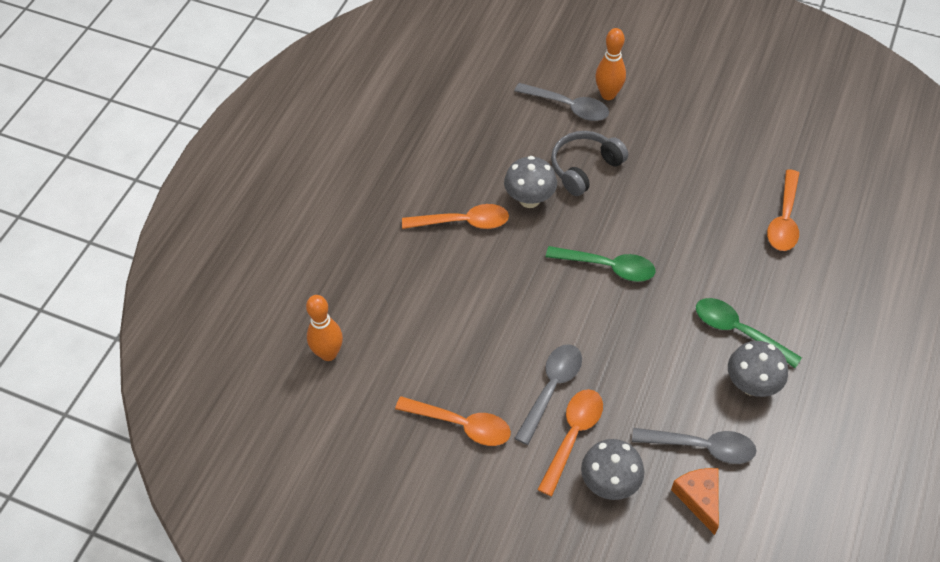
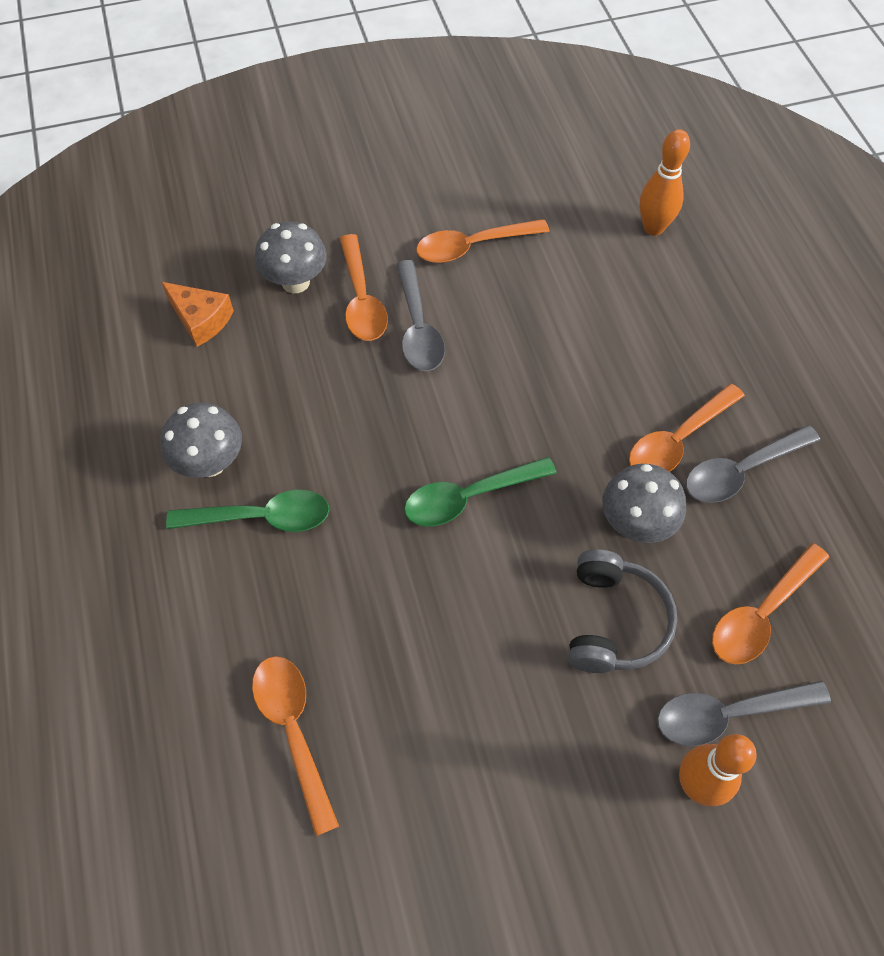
camera: 140 degrees right, 5 degrees up
grey spoon [632,428,757,464] -> grey spoon moved to [686,425,820,503]
none -> orange spoon [712,543,829,664]

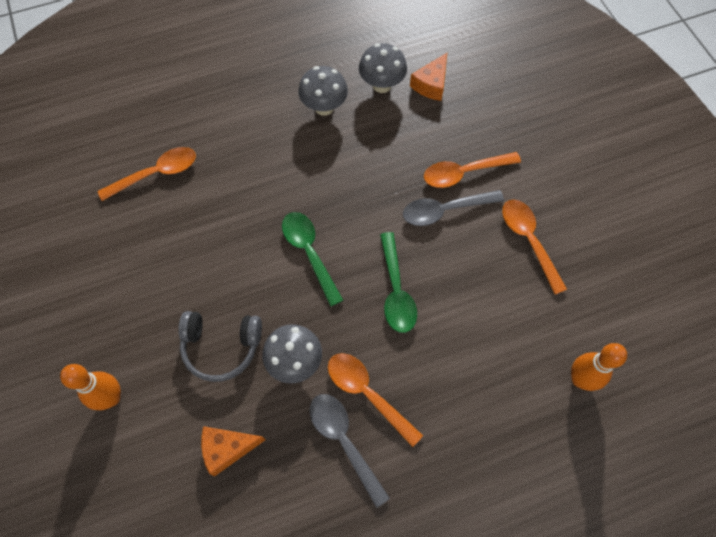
camera: 85 degrees right, 5 degrees up
green spoon [166,490,329,532] -> green spoon moved to [380,232,417,333]
grey mushroom [255,222,327,293] -> grey mushroom moved to [359,43,407,93]
grey spoon [657,681,831,747] -> none
orange spoon [712,543,829,664] -> orange cheese [201,426,265,476]

